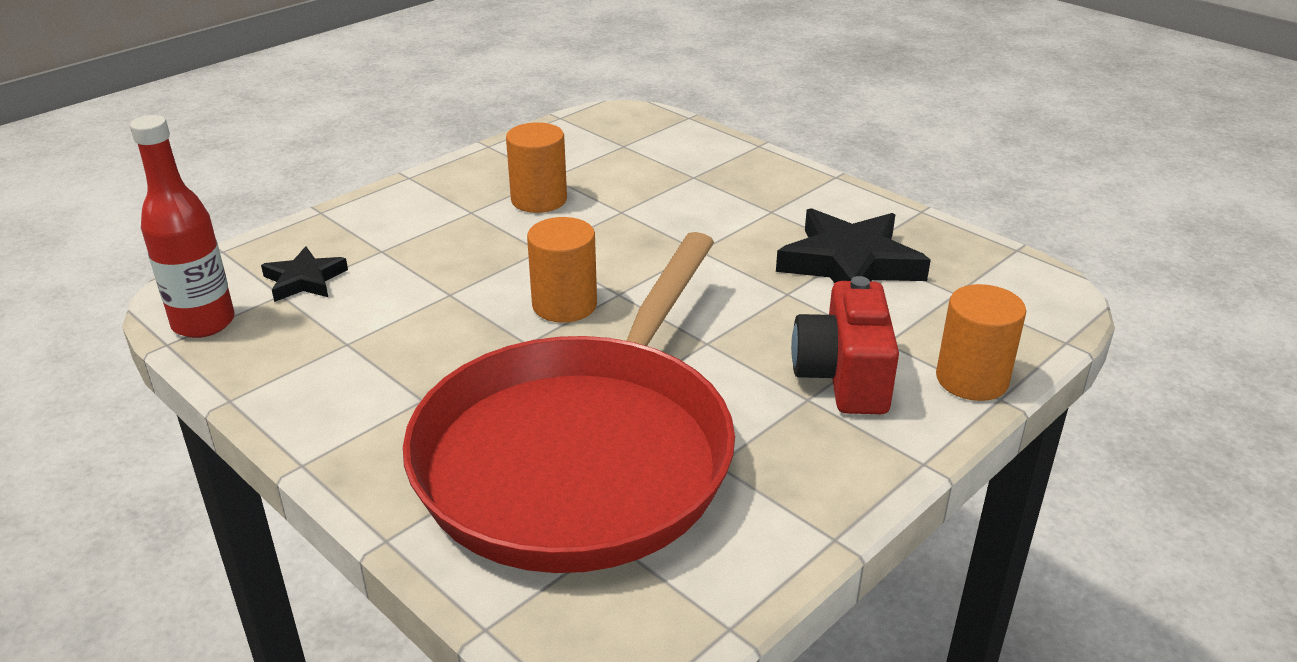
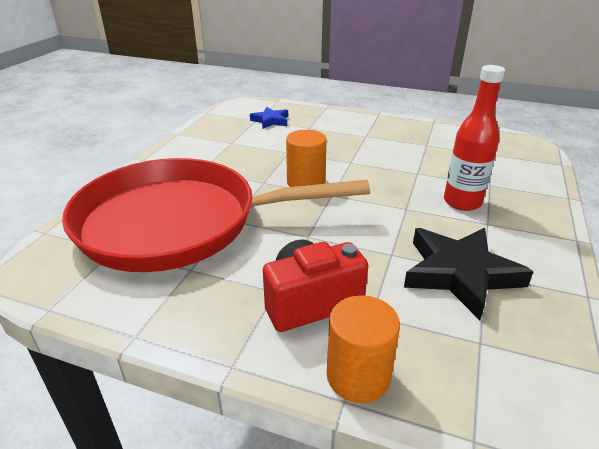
camera: 65 degrees right, 0 degrees up
red bottle [130,115,235,338] -> red bottle moved to [444,65,505,211]
black star [261,246,348,302] -> blue star [250,107,288,129]
orange cylinder [506,122,567,213] -> none

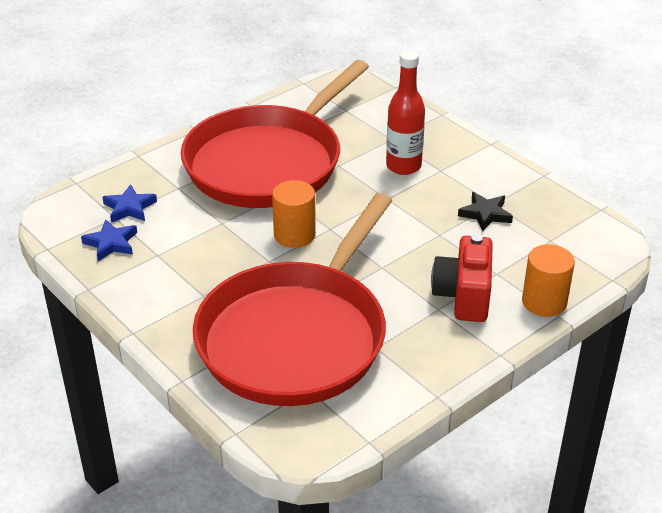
camera: 60 degrees left, 5 degrees up
black star [404,228,534,320] -> black star [458,192,513,231], size x0.55
none -> blue star [81,219,137,261]
none -> red pan [181,60,369,208]

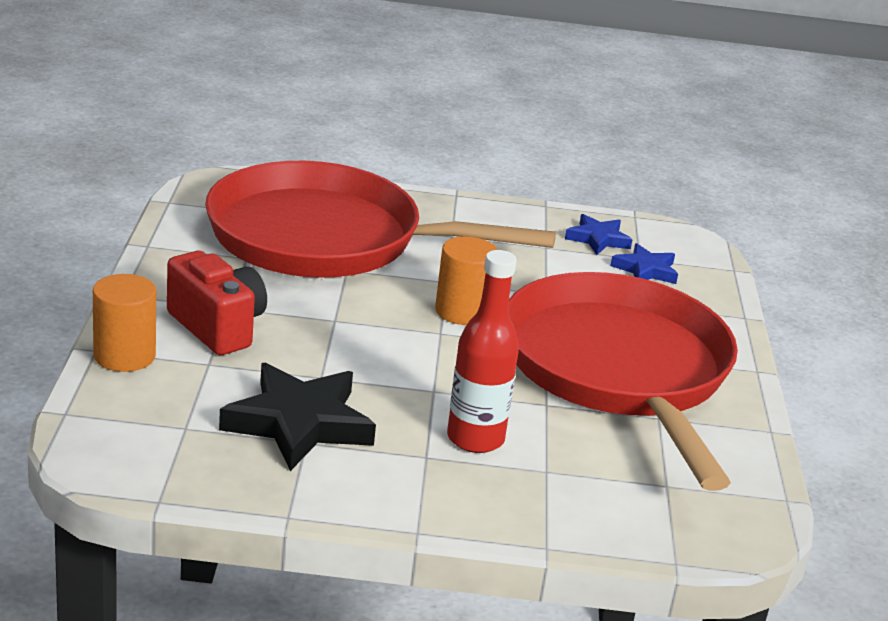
camera: 130 degrees right, 10 degrees down
red pan [193,193,393,406] -> red pan turned 60 degrees counterclockwise [205,161,556,278]
black star [458,192,513,231] -> black star [219,362,376,471], size x1.81

